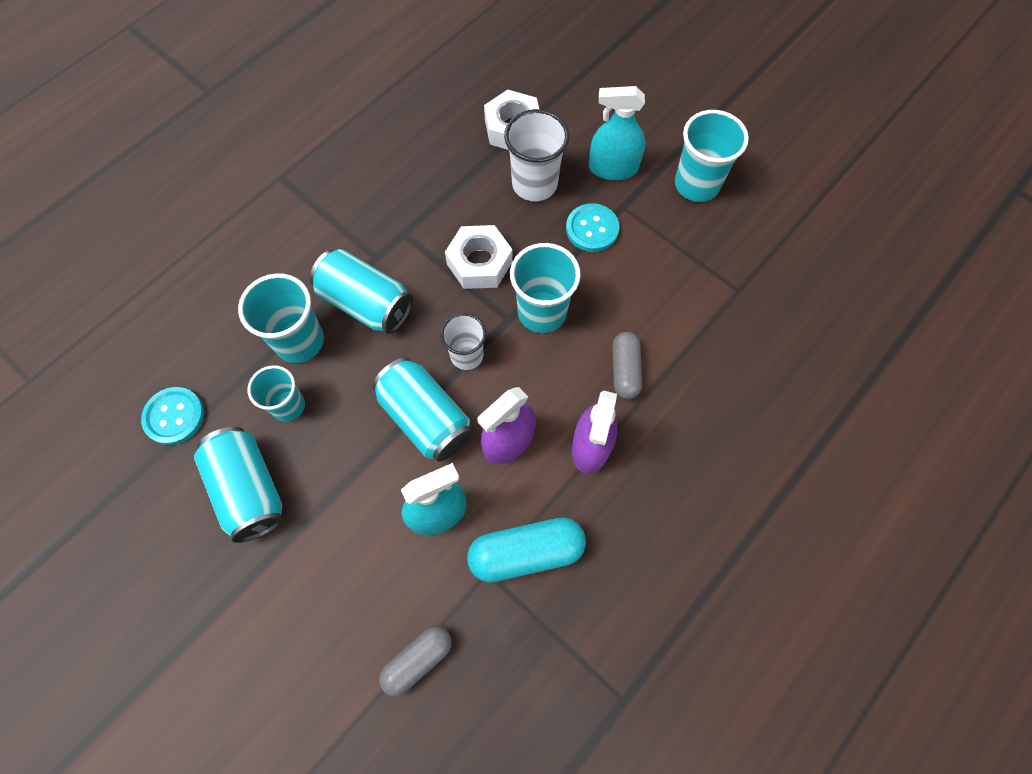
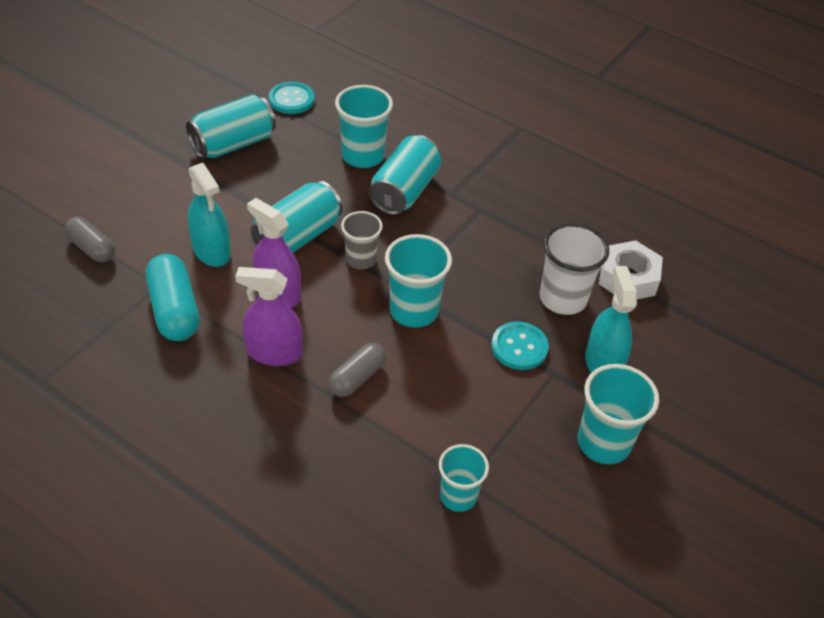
camera: 80 degrees right, 20 degrees down
turquoise cup [247,365,305,421] -> turquoise cup moved to [439,444,489,512]
white cup [441,313,486,370] -> grey cup [341,211,383,270]
white nut [445,225,513,289] -> none
grey capsule [612,332,642,399] -> grey capsule turned 45 degrees counterclockwise [328,343,386,397]

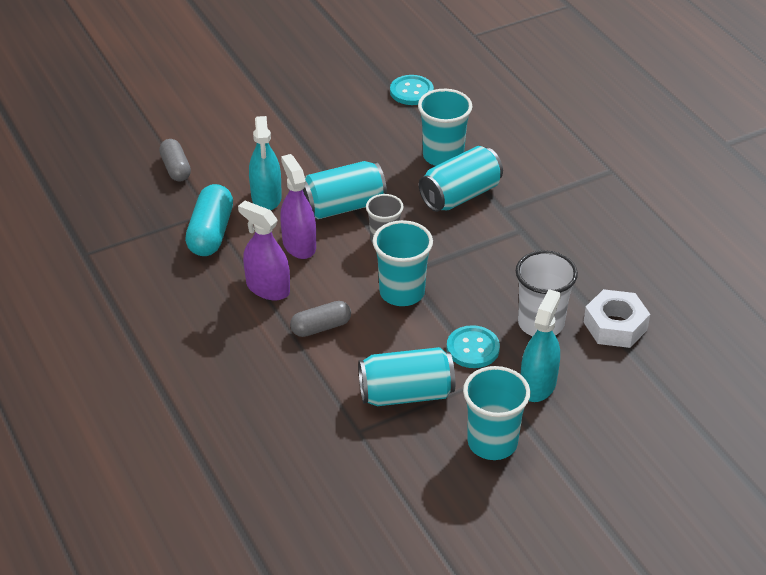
camera: 30 degrees right, 5 degrees down
turquoise can [186,94,276,159] -> turquoise can moved to [358,347,455,406]
turquoise cup [439,444,489,512] -> none

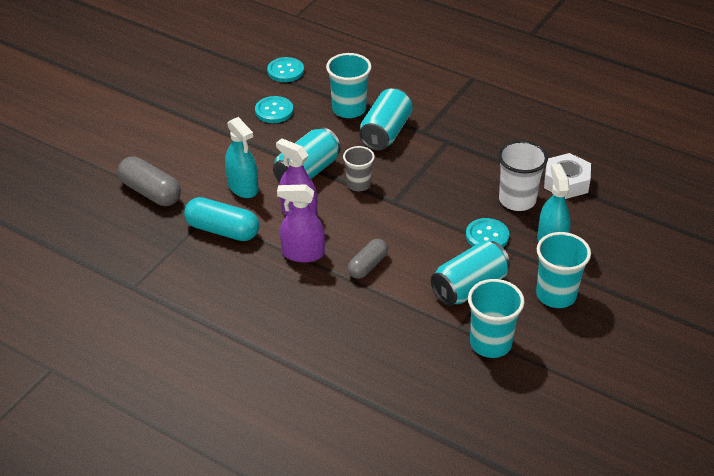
camera: 30 degrees left, 0 degrees up
grey capsule [159,139,191,182] -> grey capsule [118,156,181,206], size x1.52
turquoise capsule [185,184,233,256] -> turquoise capsule turned 45 degrees counterclockwise [184,197,259,241]
turquoise cup [373,220,433,306] -> turquoise cup moved to [468,279,525,358]
none -> turquoise button [255,96,293,123]

